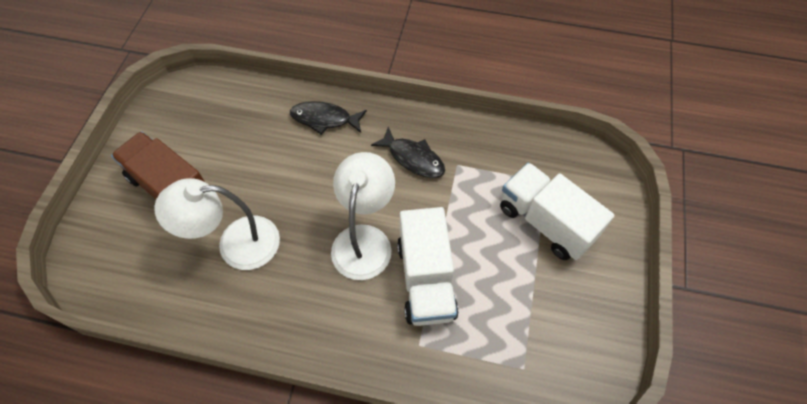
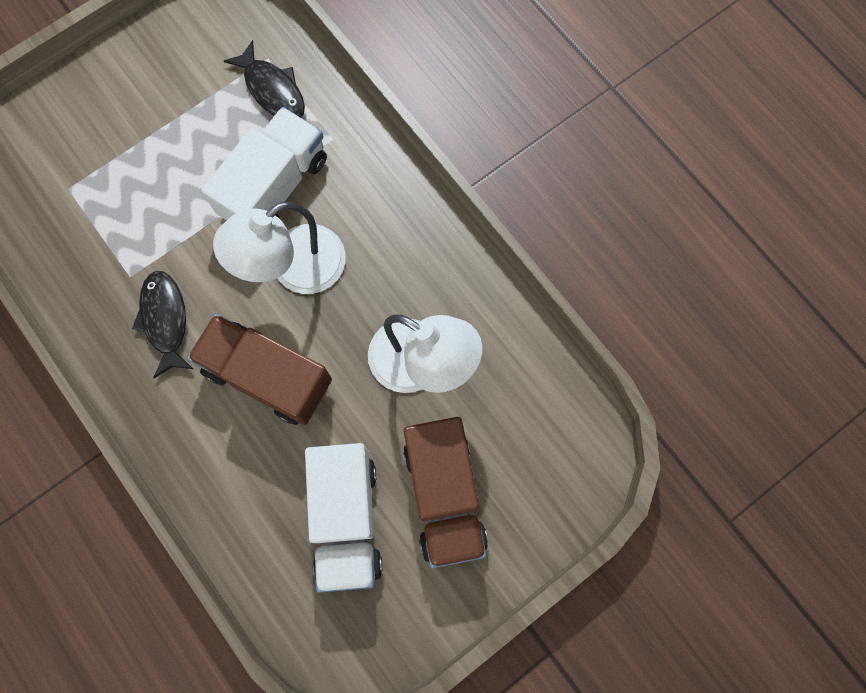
camera: 140 degrees left, 15 degrees up
black fish [290,101,367,135] -> black fish moved to [224,40,305,118]
white truck [500,163,615,260] -> white truck moved to [305,443,382,593]
none -> brown truck [187,314,332,425]

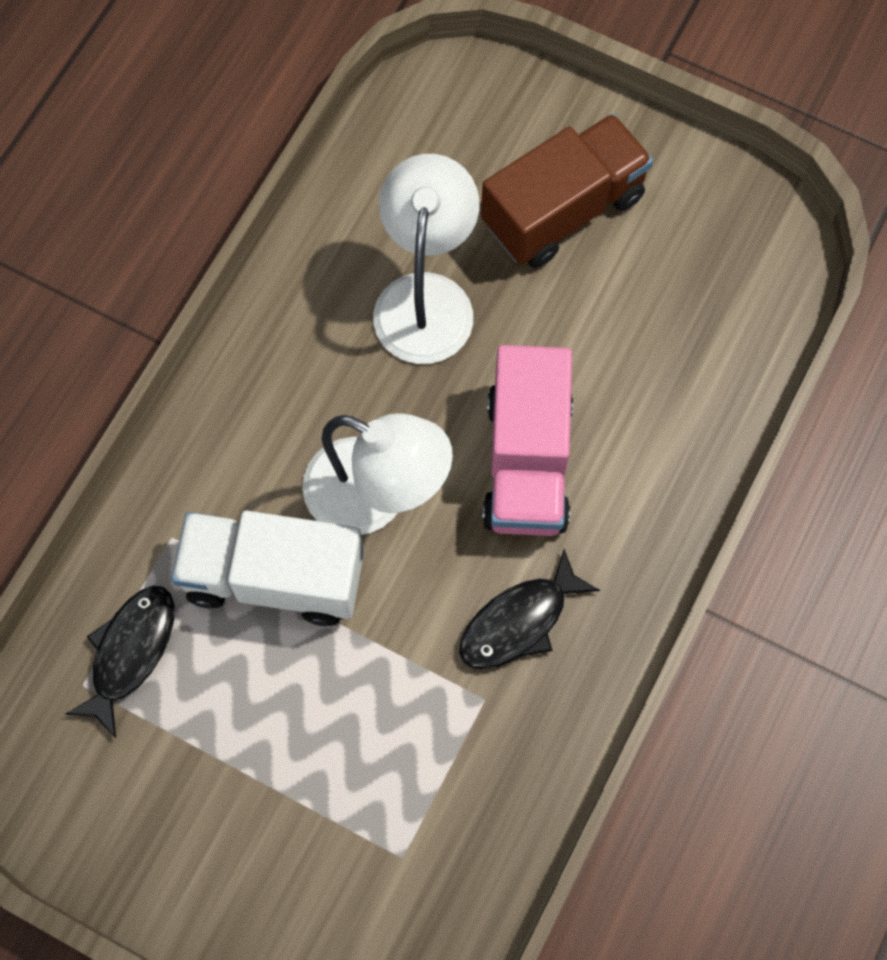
camera: 115 degrees left, 5 degrees down
brown truck [187,314,332,425] -> pink truck [482,345,573,536]
white truck [305,443,382,593] -> none

